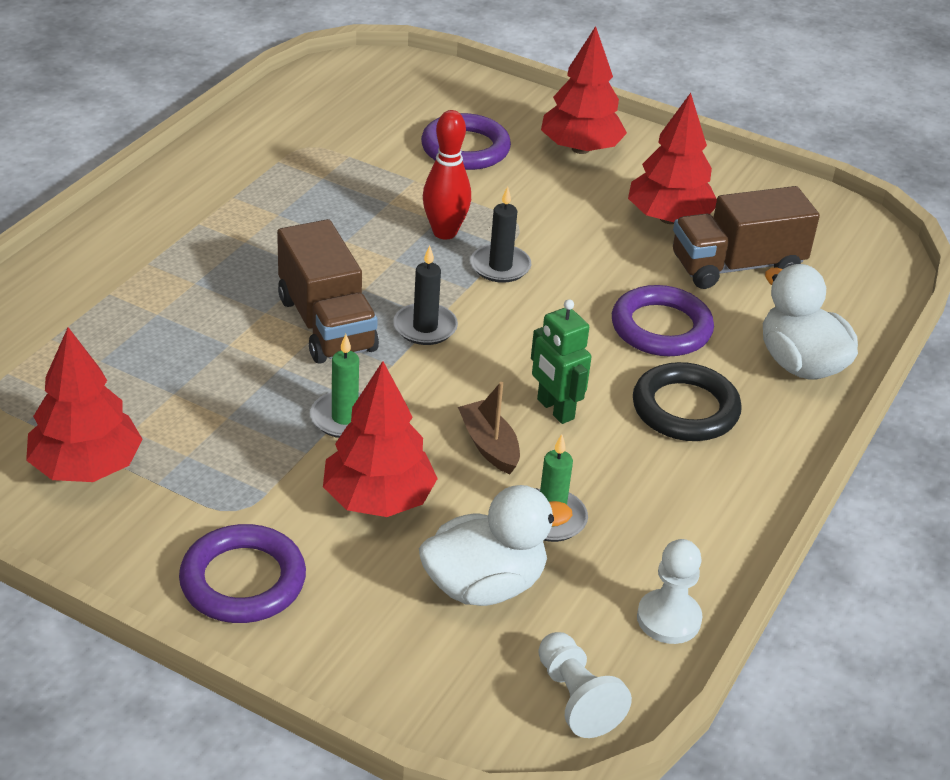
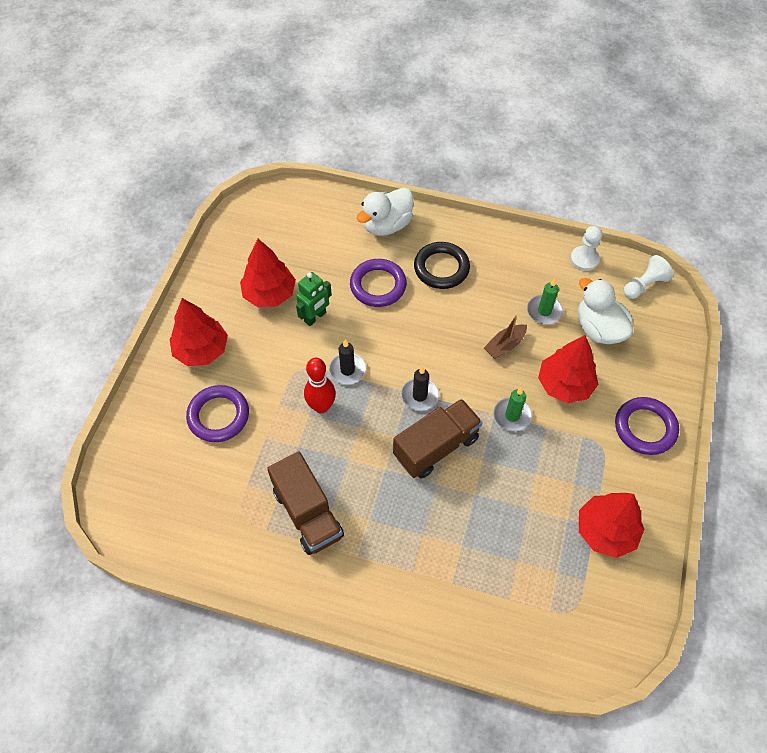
camera: 100 degrees left, 20 degrees up
green robot [531,299,591,424] -> green robot moved to [296,272,332,326]
brown truck [673,186,820,289] -> brown truck moved to [267,451,344,555]

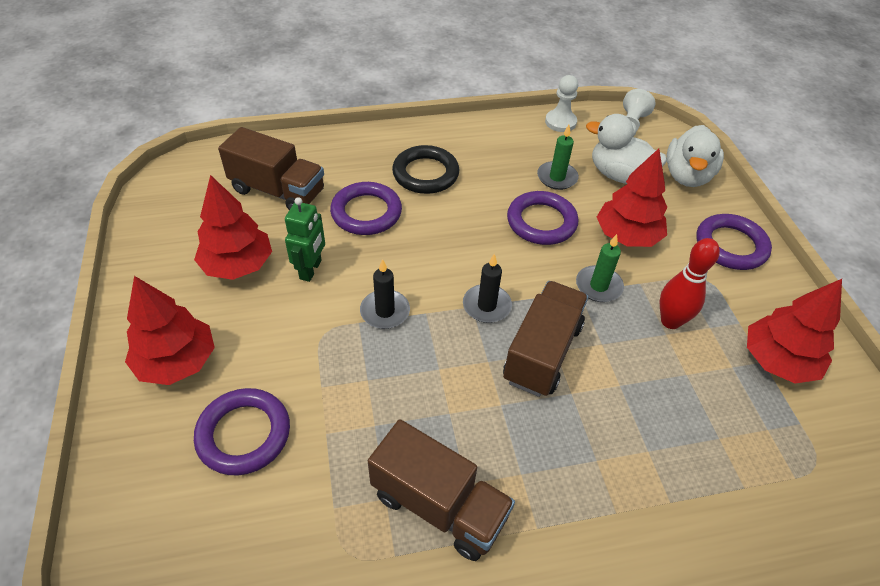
camera: 30 degrees left, 10 degrees down
red bowling pin [304,358,336,413] -> red bowling pin moved to [659,238,720,329]
white duck [357,187,413,236] -> white duck moved to [666,125,724,187]
brown boat [484,315,527,359] -> purple ring [507,191,579,245]
none -> brown truck [218,127,324,210]

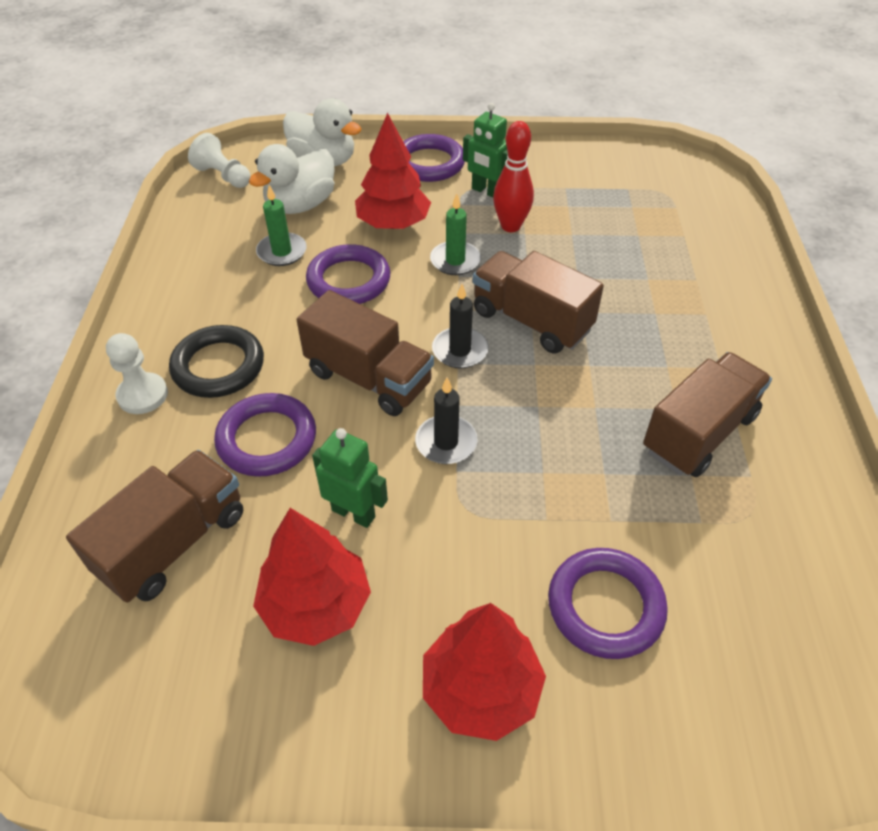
camera: 75 degrees left, 0 degrees up
white pawn [545,75,578,132] -> white pawn moved to [106,333,168,414]
red tree [747,279,842,384] -> none
none -> brown truck [297,290,434,416]
none -> green robot [463,103,508,197]

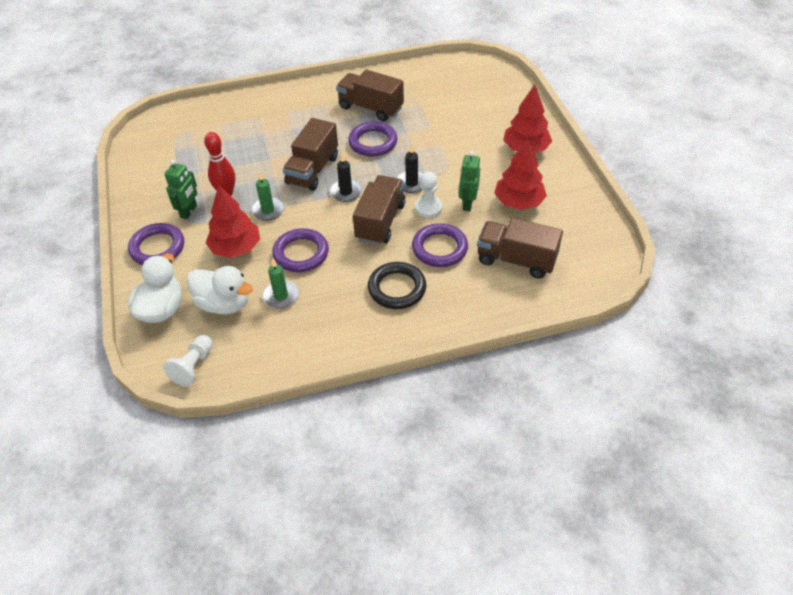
camera: 105 degrees left, 0 degrees up
white pawn [106,333,168,414] -> white pawn moved to [415,172,442,218]
purple ring [548,548,668,659] -> purple ring moved to [348,121,397,157]

